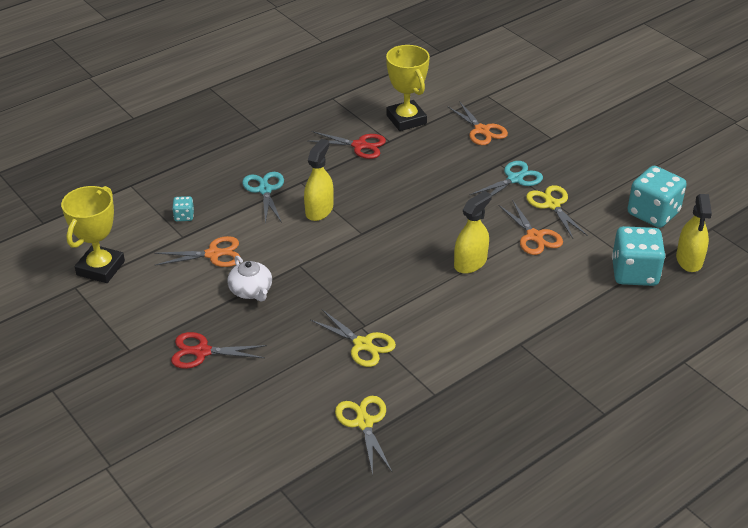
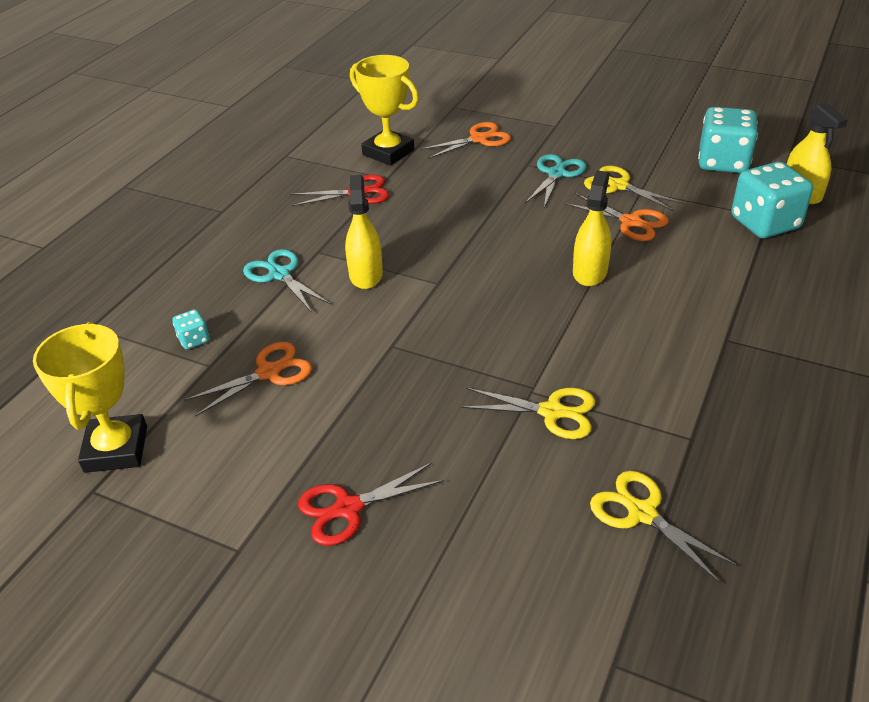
camera: 25 degrees left, 0 degrees up
white teapot [227,256,272,302] -> none
orange scissors [447,101,508,145] -> orange scissors turned 60 degrees counterclockwise [420,122,511,159]

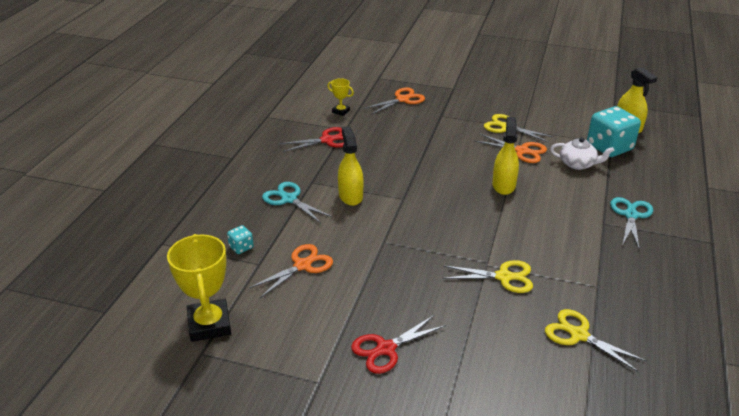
camera: 10 degrees left, 5 degrees down
yellow trophy [350,55,419,166] -> yellow trophy [328,78,354,116], size x0.50
turquoise scissors [525,154,586,208] -> turquoise scissors moved to [610,197,653,250]
turquoise dice [698,107,758,173] -> none
none -> white teapot [550,137,614,170]

